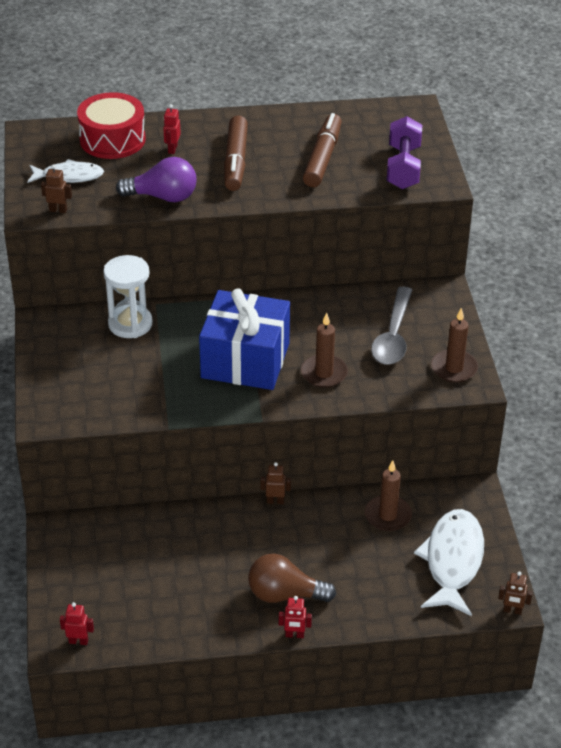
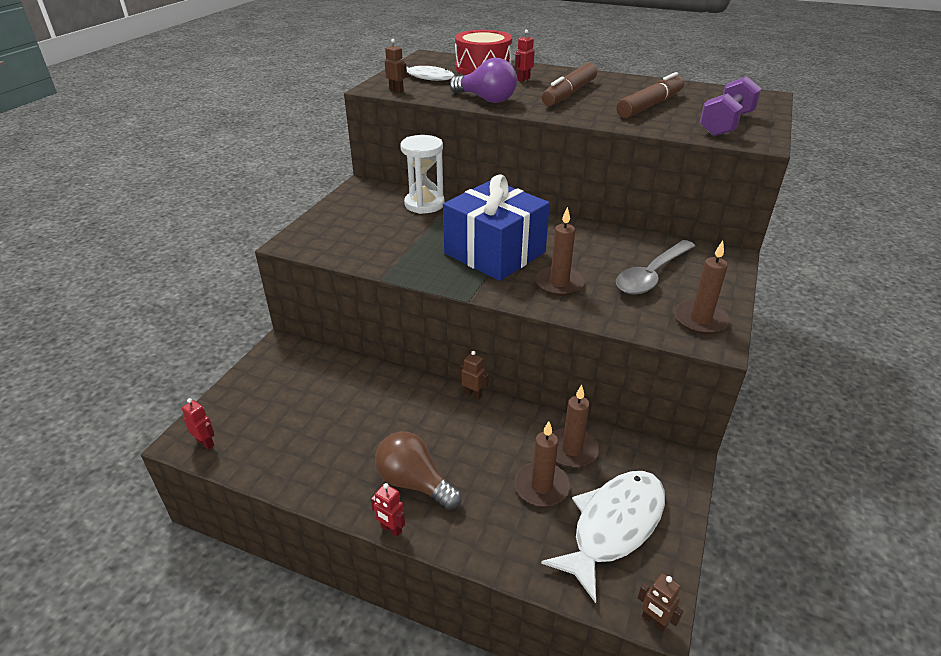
camera: 30 degrees right, 5 degrees down
none -> brown candle [514,421,570,507]

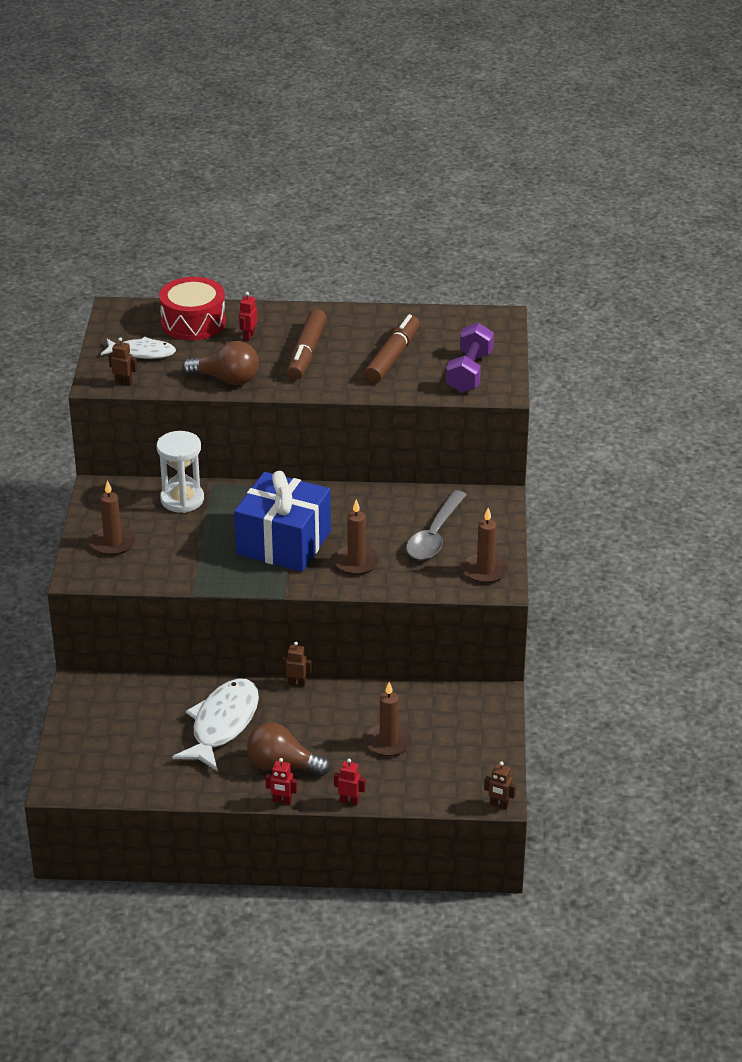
camera: 20 degrees left, 0 degrees up
red robot [181,398,214,450] -> red robot moved to [334,759,365,806]
purple light bulb [450,58,517,103] -> brown light bulb [182,341,259,385]
white fish [541,471,665,603] -> white fish moved to [172,678,259,771]
brown candle [552,385,599,468] -> brown candle moved to [90,480,136,556]

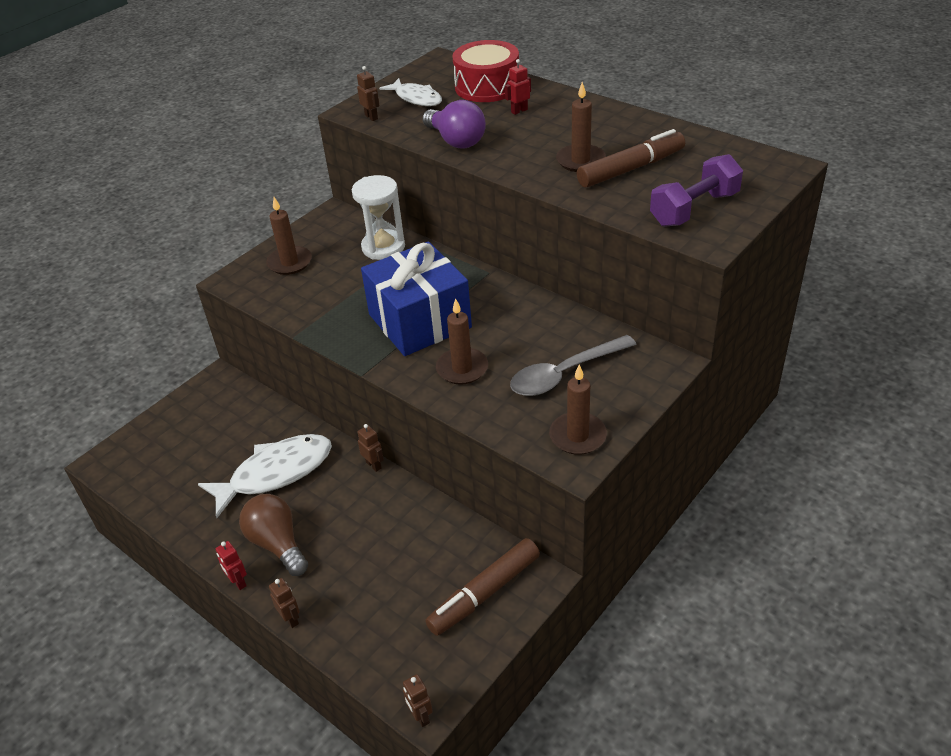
camera: 40 degrees right, 5 degrees up
brown light bulb [182,341,259,385] -> purple light bulb [422,100,486,149]
brown marker [287,309,327,380] -> brown marker moved to [425,538,540,636]
red robot [334,759,365,806] -> brown robot [269,578,300,628]
brown candle [365,682,413,756] -> brown candle moved to [556,82,606,172]

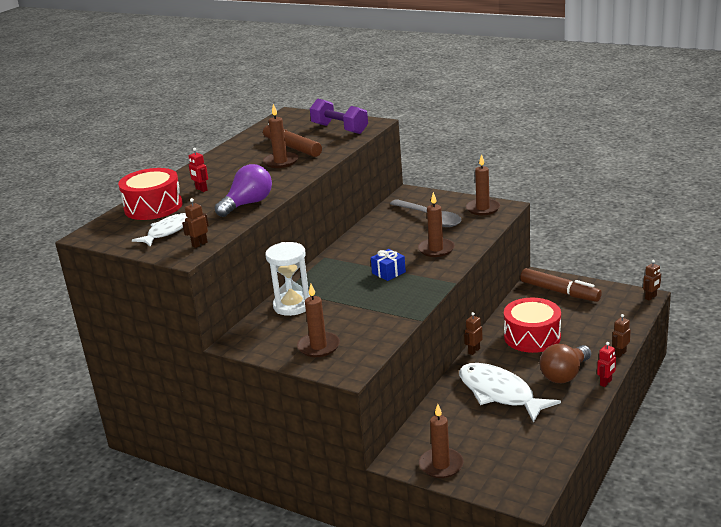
camera: 100 degrees left, 15 degrees down
blue gift [361,241,472,356] -> blue gift [371,249,406,281], size x0.40
none -> brown candle [419,404,464,478]
none -> red drum [504,297,561,353]

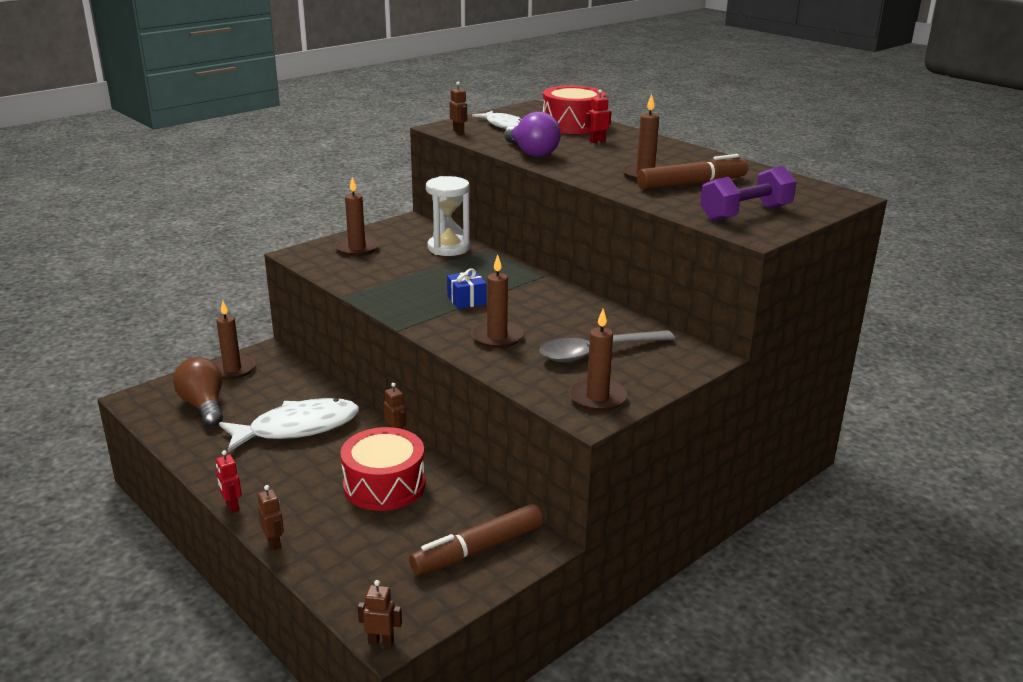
camera: 105 degrees right, 0 degrees up
brown light bulb [540,344,591,383] -> brown light bulb moved to [173,357,223,427]
brown robot [643,260,661,300] -> brown robot turned 120 degrees clockwise [357,580,402,647]

